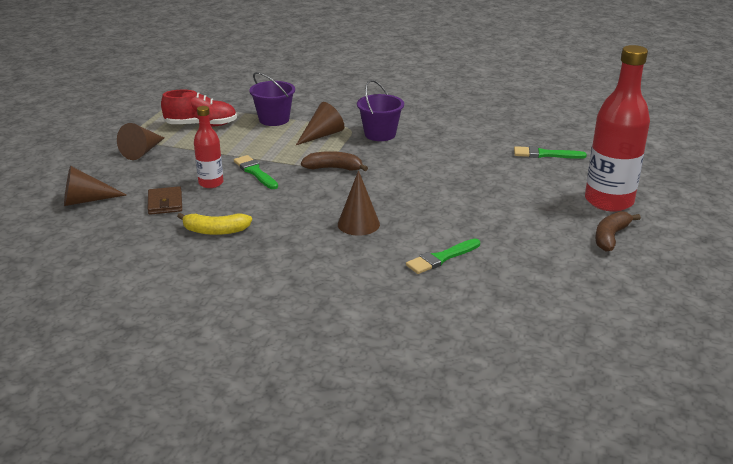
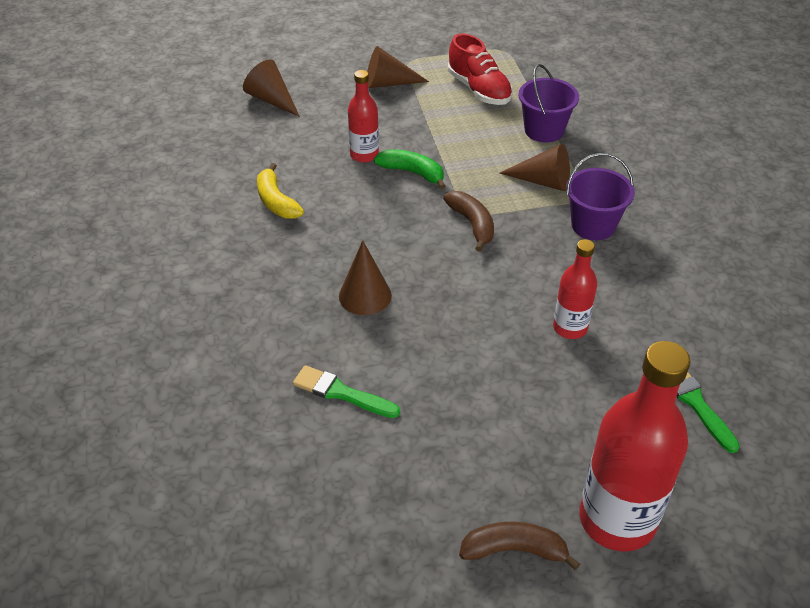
camera: 60 degrees right, 15 degrees up
brown wallet [148,186,182,215] -> none
green brush [234,155,278,189] -> green banana [374,149,446,189]
none -> red bottle [553,239,597,339]

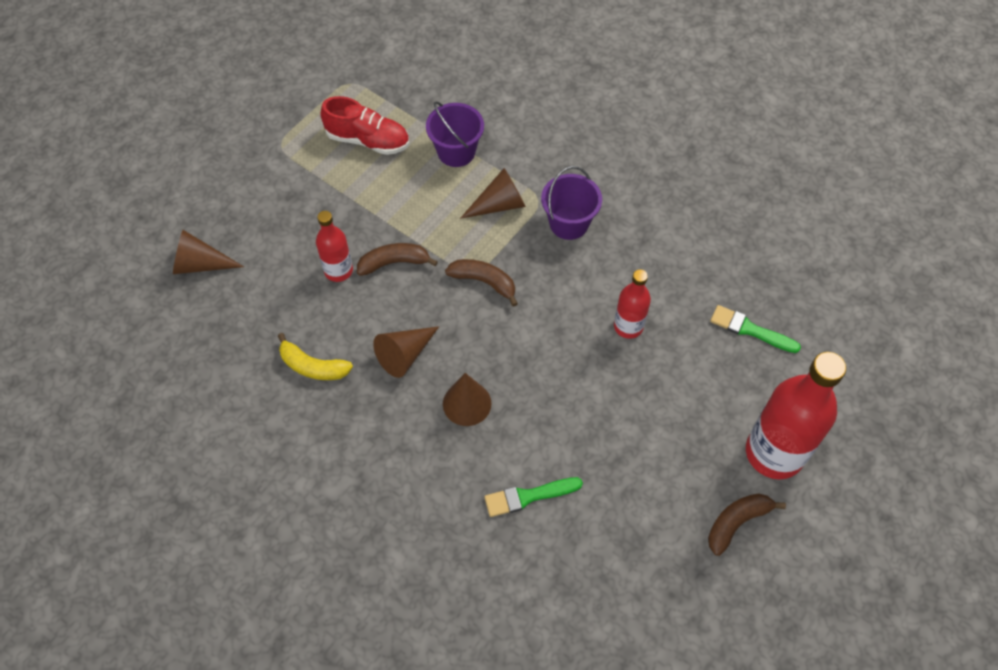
camera: 40 degrees left, 15 degrees up
brown cone [367,46,429,88] -> brown cone moved to [373,326,439,378]
green banana [374,149,446,189] -> brown banana [357,243,438,276]

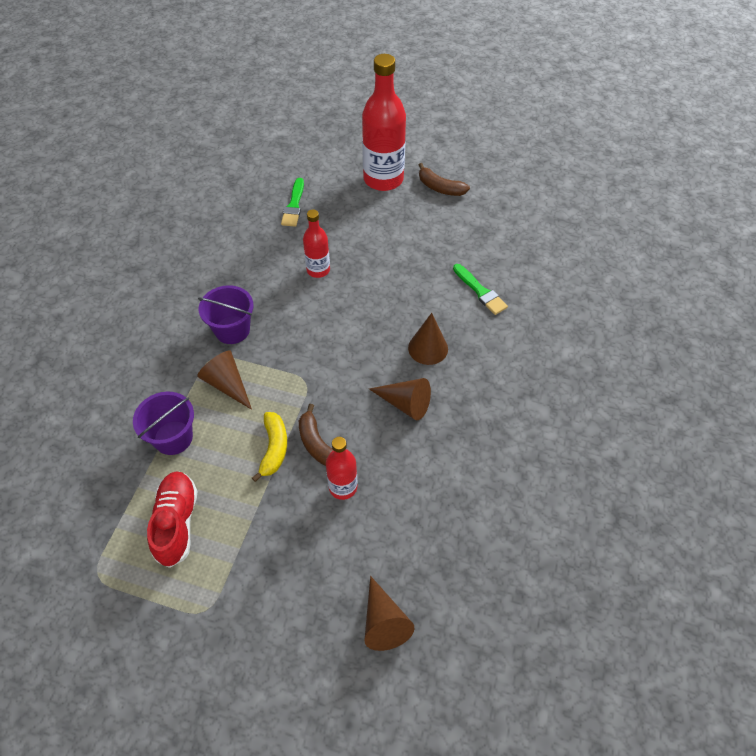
camera: 110 degrees left, 5 degrees down
yellow banana [278,333,353,380] -> yellow banana moved to [252,412,287,482]
brown banana [445,259,518,307] -> none

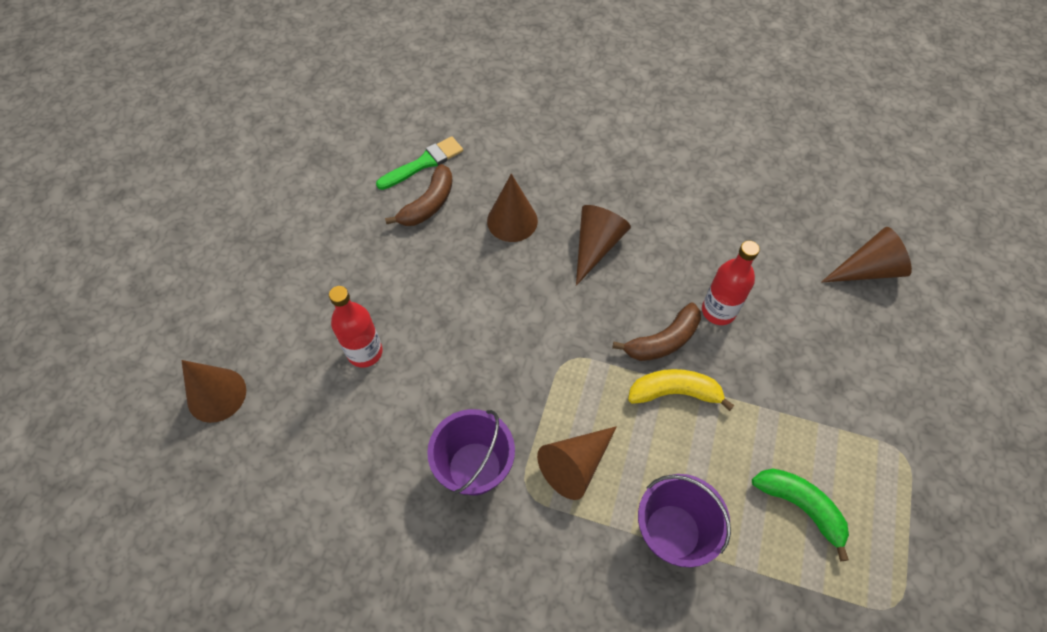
camera: 90 degrees left, 5 degrees up
red shoe [147,471,198,568] -> green banana [752,468,849,561]
green brush [281,178,304,227] -> brown cone [181,360,246,423]
red bottle [362,54,406,191] -> none
brown banana [419,163,470,196] -> brown banana moved to [385,164,453,226]

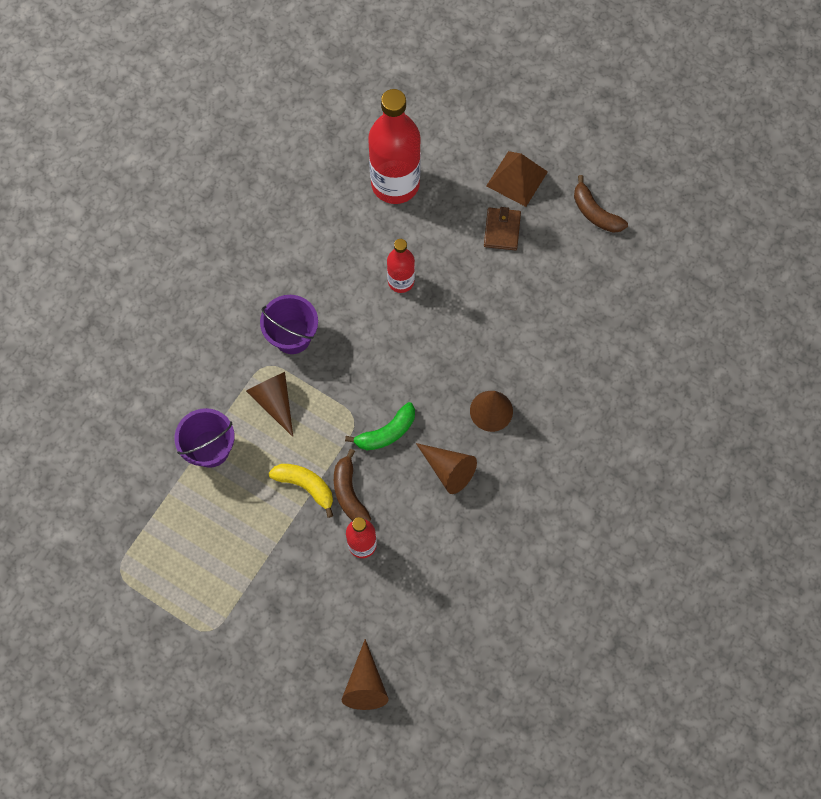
camera: 105 degrees right, 10 degrees up
brown cone [181,360,246,423] -> red bottle [368,89,421,204]
green brush [376,136,463,190] -> none
brown banana [385,164,453,226] -> brown banana moved to [574,175,628,233]
yellow banana [628,369,734,411] -> yellow banana turned 75 degrees counterclockwise [269,464,333,518]
green banana [752,468,849,561] -> green banana moved to [345,402,415,450]
none -> brown wallet [484,207,521,250]
none -> brown pyramid [486,151,548,207]

